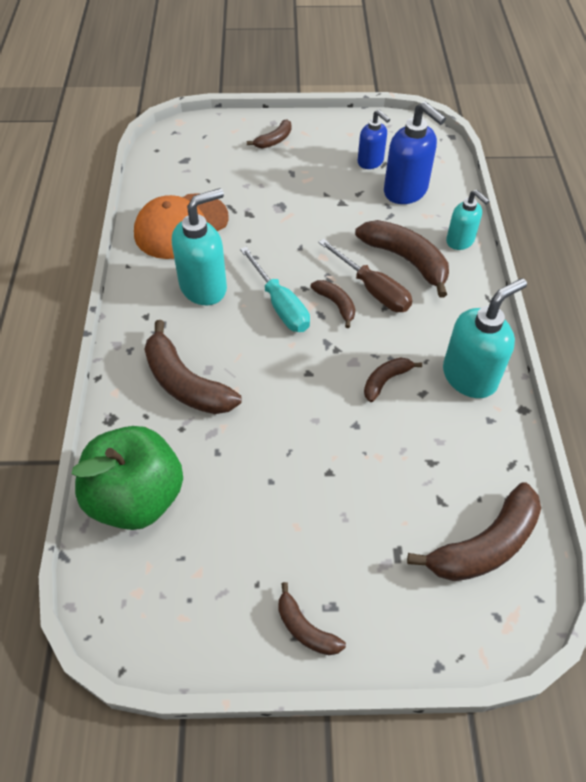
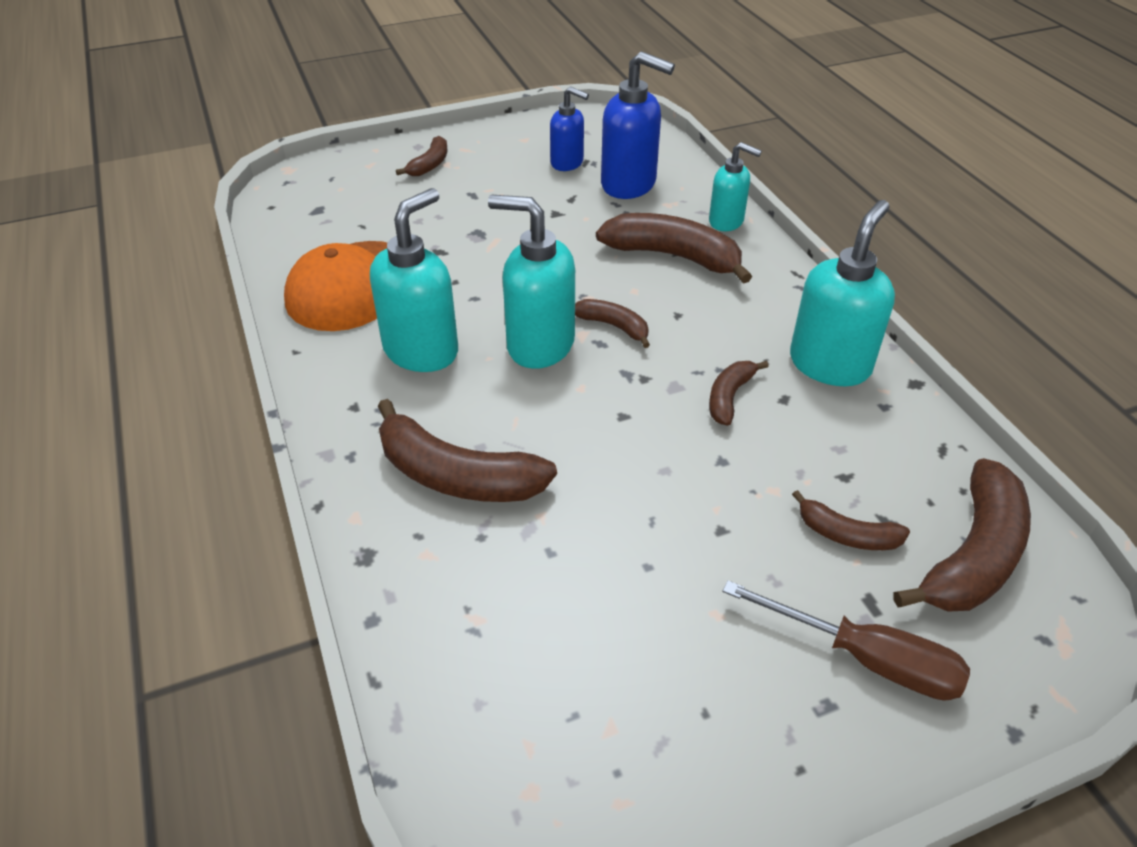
camera: 20 degrees left, 10 degrees down
green apple [72,426,183,530] -> none
turquoise screwdriver [240,247,310,332] -> turquoise soap dispenser [488,195,575,369]
brown banana [278,582,346,655] -> brown banana moved to [792,490,910,550]
brown screwdriver [318,239,412,312] -> brown screwdriver moved to [722,580,970,701]

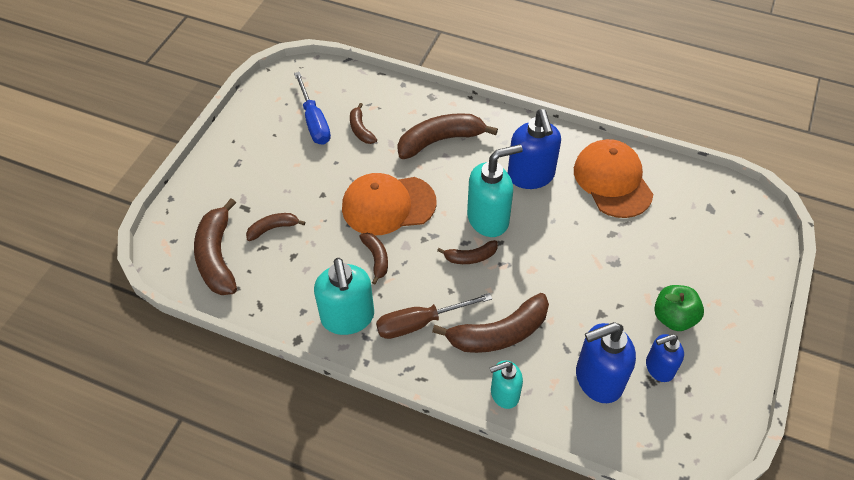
camera: 135 degrees right, 10 degrees up
turquoise soap dispenser [370,188,458,372] -> blue soap dispenser [508,109,561,189]
brown banana [396,136,447,176] -> brown banana moved to [350,103,377,144]
brown screwdriver [722,580,970,701] -> brown screwdriver moved to [376,293,492,339]
none -> blue screwdriver [294,72,331,145]
none -> orange cap [342,173,437,235]
none -> green apple [654,285,704,331]

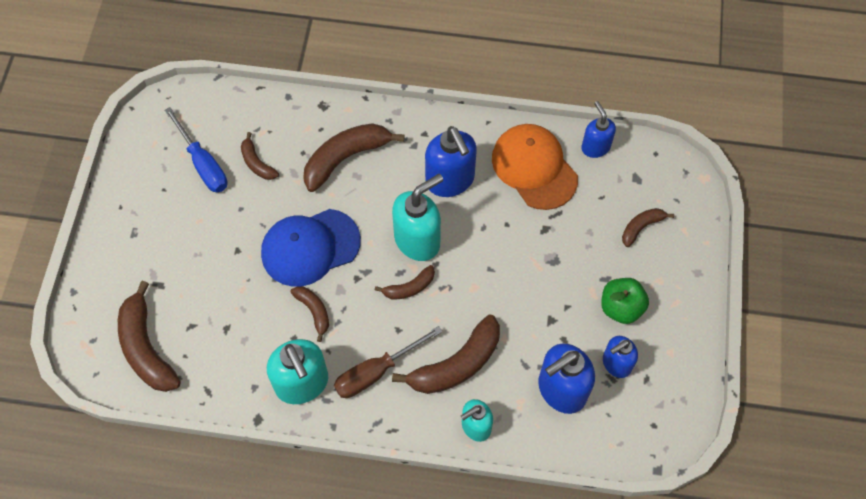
camera: 15 degrees left, 10 degrees up
brown banana [246,213,305,241] -> brown banana moved to [622,208,674,247]
orange cap [342,173,437,235] -> blue cap [261,209,361,287]
none -> blue soap dispenser [581,101,616,158]

